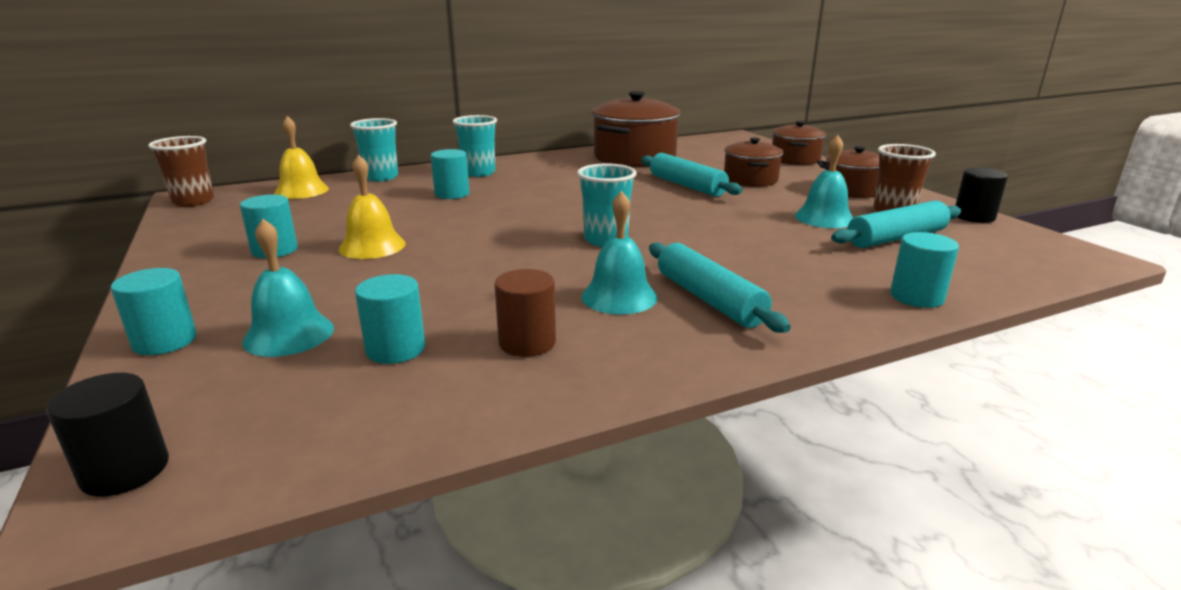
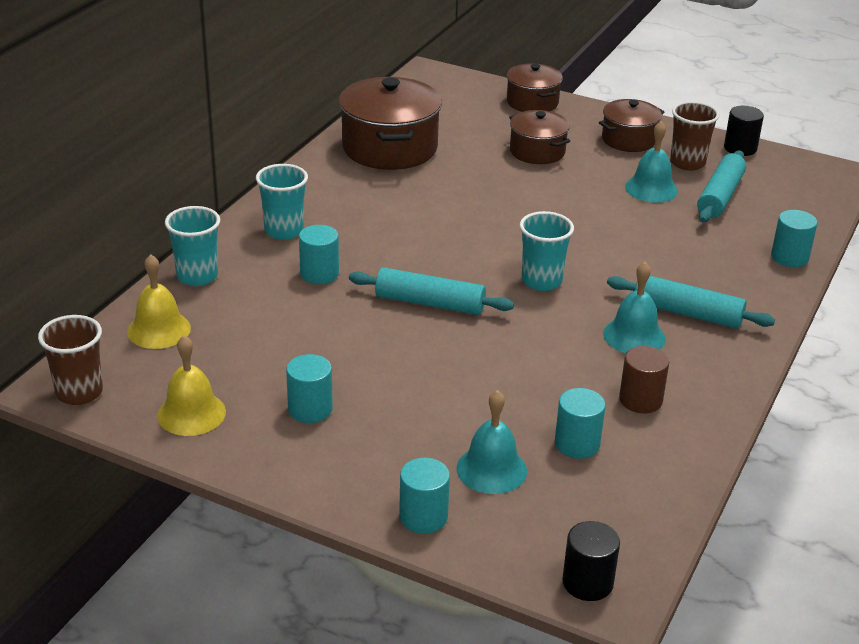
camera: 40 degrees left, 10 degrees up
yellow bell [339,155,406,259] -> yellow bell moved to [157,335,226,436]
turquoise rolling pin [641,153,743,197] -> turquoise rolling pin moved to [349,267,514,315]

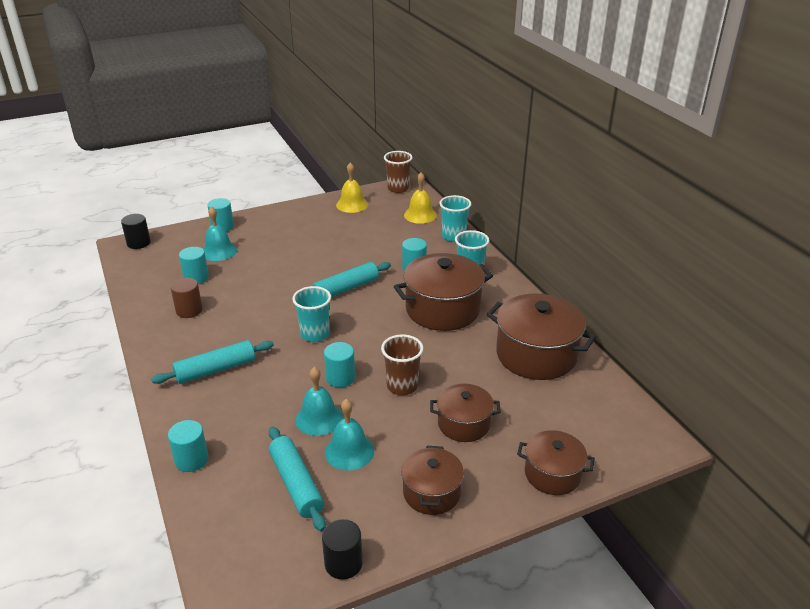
camera: 130 degrees right, 0 degrees up
turquoise cylinder [286,354,333,423] -> turquoise cylinder moved to [324,342,355,388]
turquoise bell [603,262,665,353] -> turquoise bell moved to [295,367,343,436]
brown cup [670,101,720,171] -> brown cup moved to [381,334,423,395]
none -> brown pot [394,253,493,331]

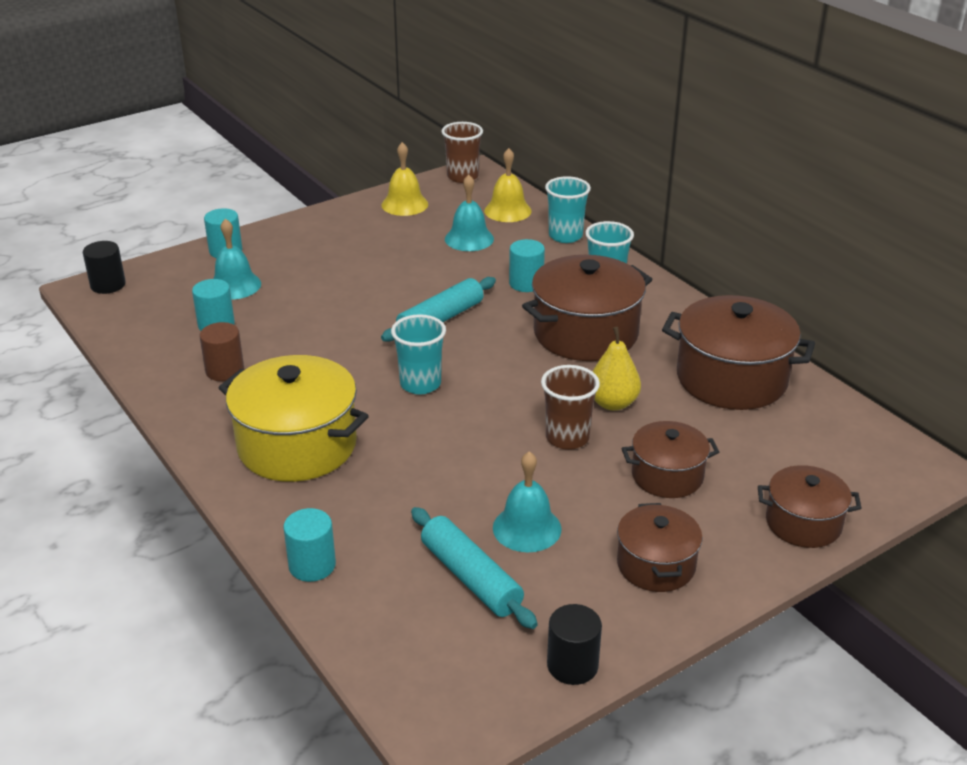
camera: 10 degrees left, 0 degrees up
turquoise rolling pin [151,340,274,384] -> yellow pot [219,355,369,482]
turquoise bell [295,367,343,436] -> turquoise bell moved to [445,175,494,251]
turquoise cylinder [324,342,355,388] -> none
none -> yellow pear [592,327,641,411]

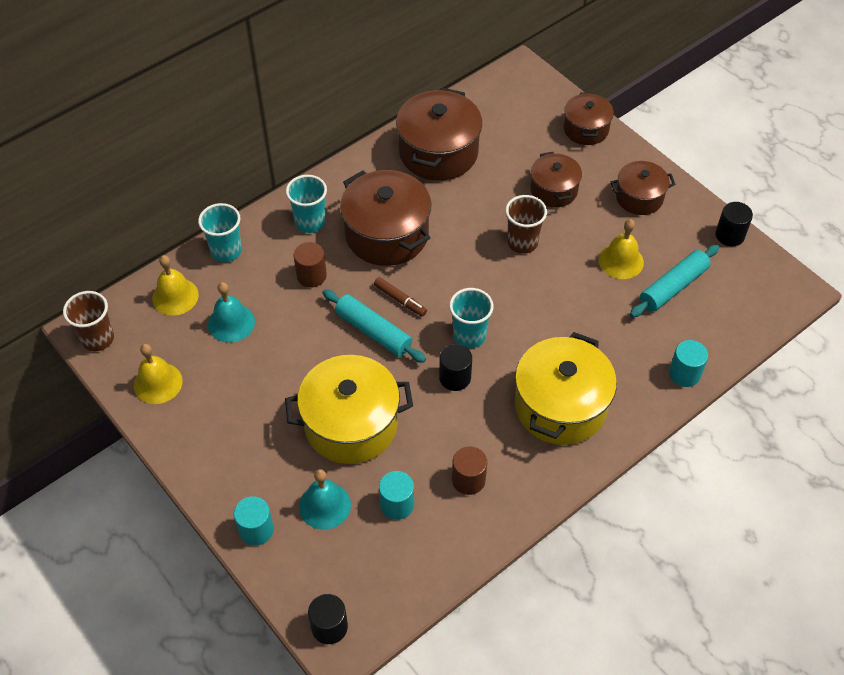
camera: 95 degrees left, 20 degrees up
turquoise bell [493,451,562,552] -> yellow bell [598,219,644,279]
turquoise cylinder [509,239,545,292] -> brown cylinder [293,242,327,287]
yellow pear [592,327,641,411] -> none
none -> yellow pot [285,355,413,464]
none -> brown marker [374,277,427,317]
none -> black cylinder [439,344,472,391]

